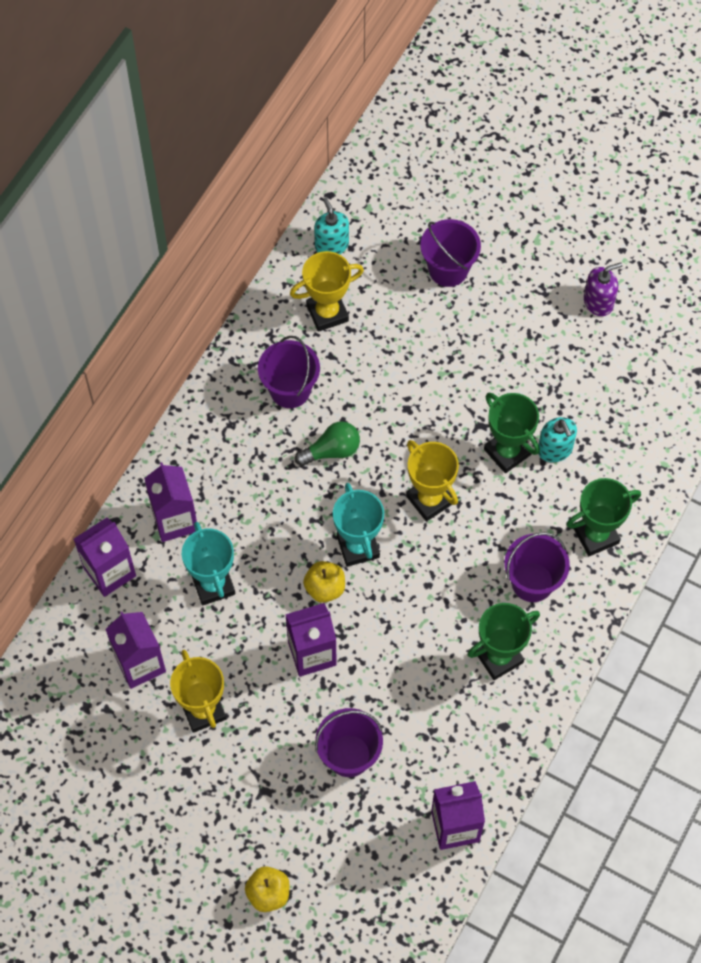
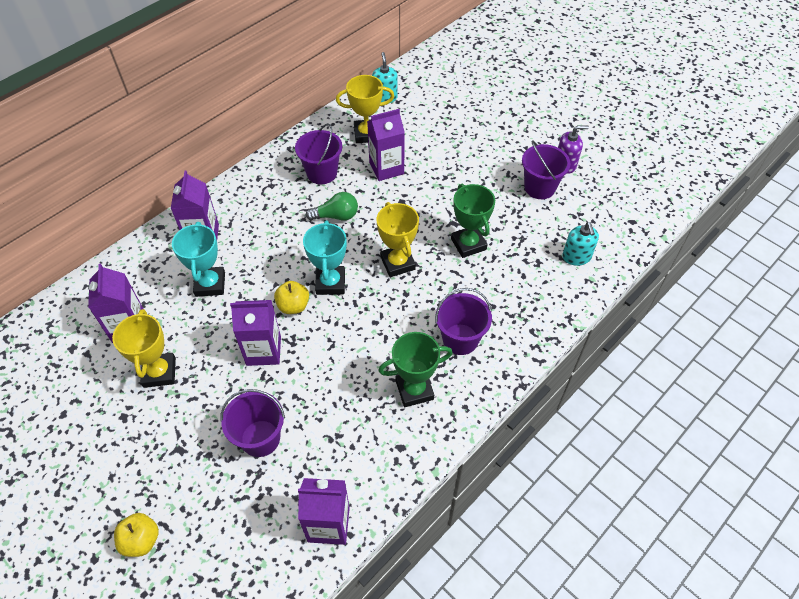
camera: 15 degrees right, 10 degrees down
purple carton [74,518,136,597] -> purple carton moved to [367,109,405,181]
purple bucket [420,219,481,287] -> purple bucket moved to [522,140,571,199]
turquoise soap dispenser [538,417,577,462] -> turquoise soap dispenser moved to [562,222,599,266]
green trophy [566,478,641,556] -> none

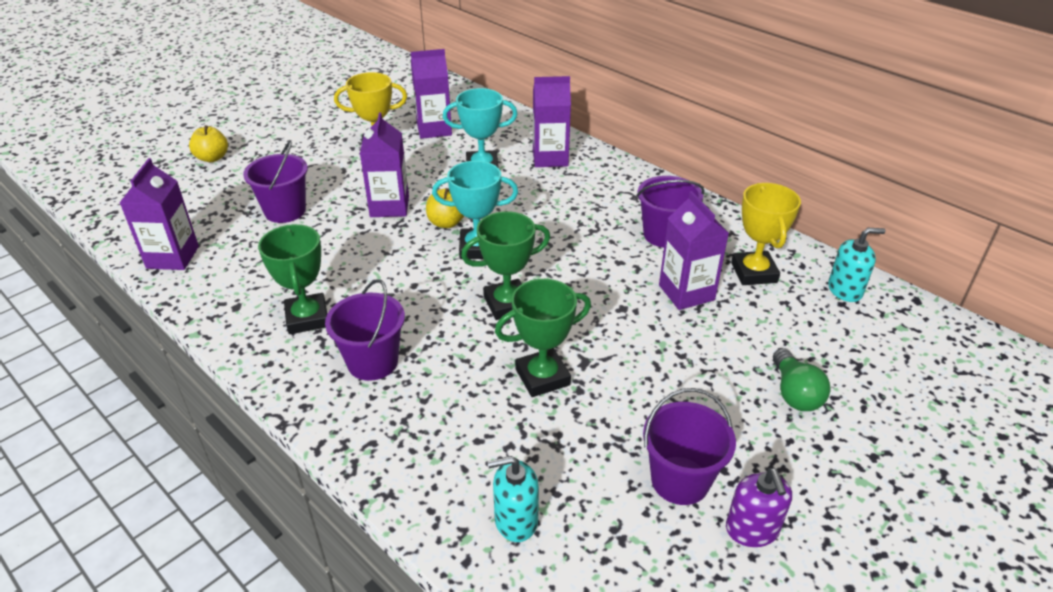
camera: 90 degrees right, 15 degrees down
green light bulb [306,192,358,221] -> green light bulb moved to [773,348,831,411]
yellow trophy [377,202,419,277] -> green trophy [461,211,550,320]

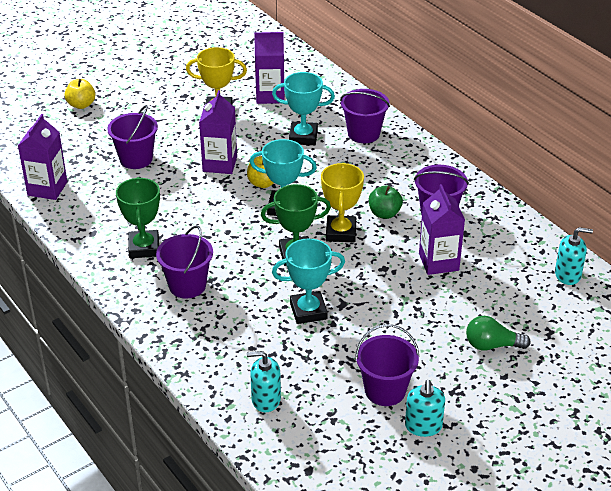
camera: 10 degrees right, 0 degrees up
green trophy [495,279,591,397] -> turquoise trophy [272,238,345,324]
purple carton [533,76,571,167] -> purple bucket [340,89,390,143]
purple soap dispenser [726,468,792,547] -> turquoise soap dispenser [405,380,445,437]
yellow trophy [731,183,801,285] -> yellow trophy moved to [321,163,364,242]
green light bulb [773,348,831,411] -> green light bulb turned 90 degrees clockwise [466,316,531,350]
none -> green apple [369,185,403,219]

